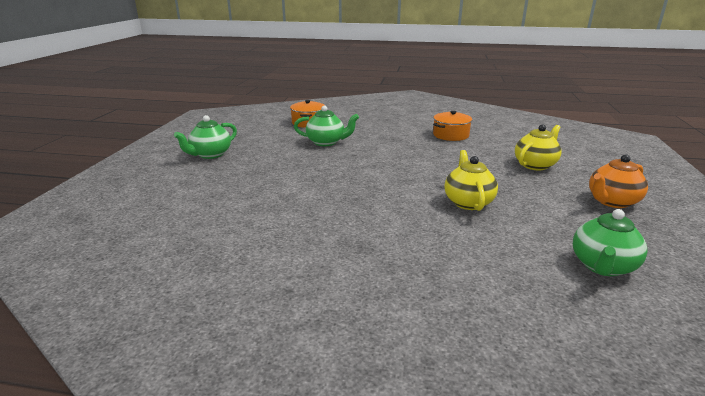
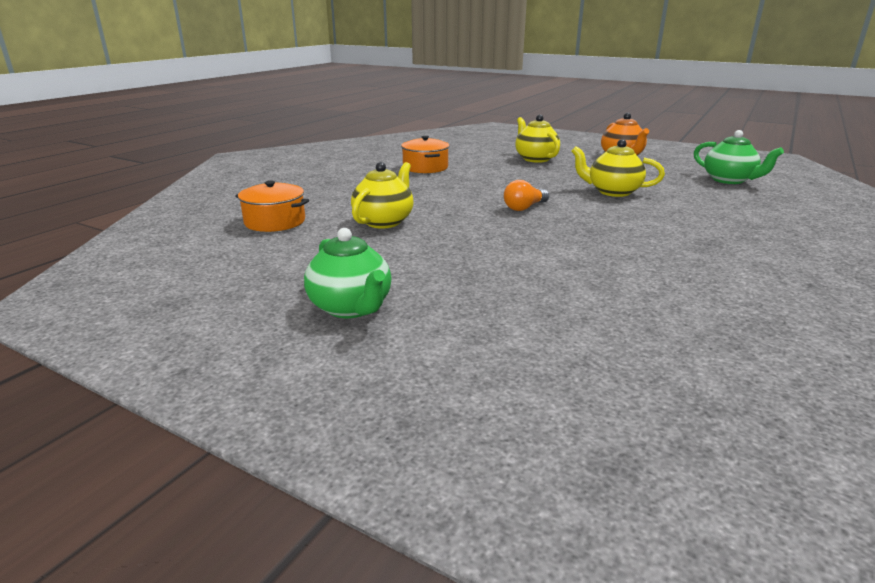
camera: 70 degrees left, 0 degrees up
green teapot [294,105,359,146] -> yellow teapot [351,162,414,228]
none -> orange light bulb [504,180,549,211]

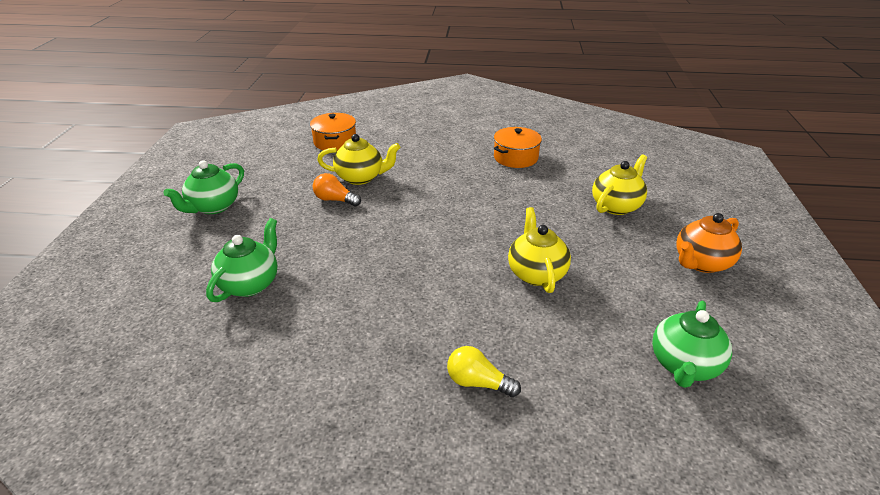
camera: 65 degrees right, 10 degrees up
orange light bulb [504,180,549,211] -> orange light bulb moved to [313,173,361,206]
none -> green teapot [206,218,278,302]
none -> yellow light bulb [447,346,521,397]

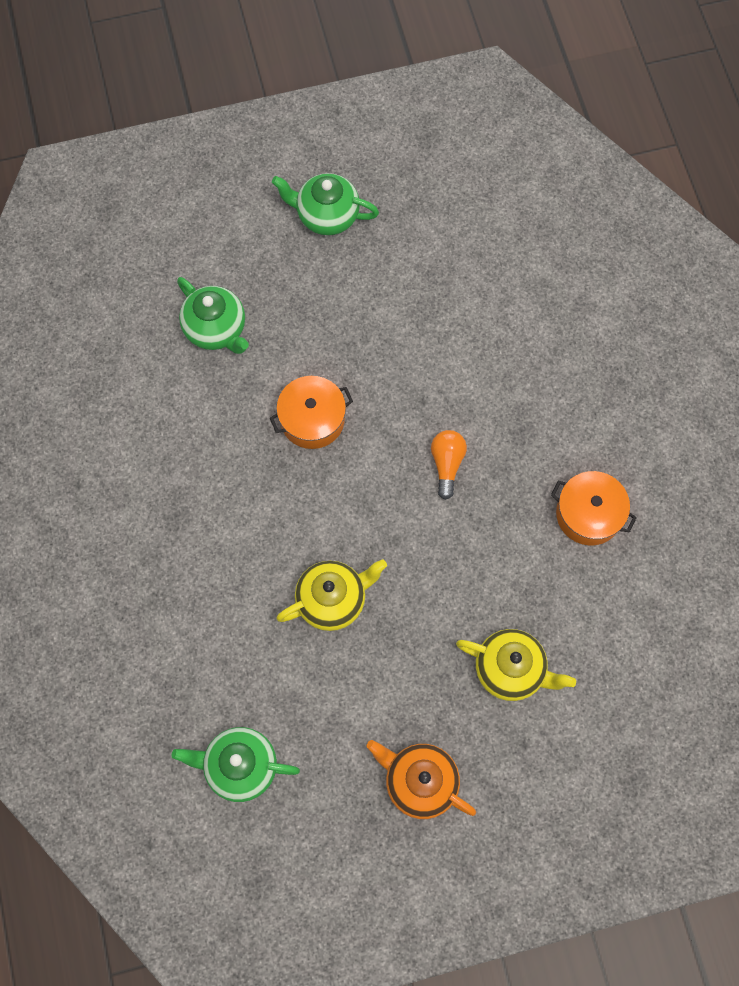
camera: 70 degrees right, 35 degrees up
green teapot [206,218,278,302] -> green teapot turned 45 degrees clockwise [177,277,249,354]
orange pot [310,113,356,151] -> orange pot moved to [270,376,353,449]
orange light bulb [313,173,361,206] -> orange light bulb moved to [431,430,467,500]
yellow teapot [317,134,400,185] -> none
yellow light bulb [447,346,521,397] -> none

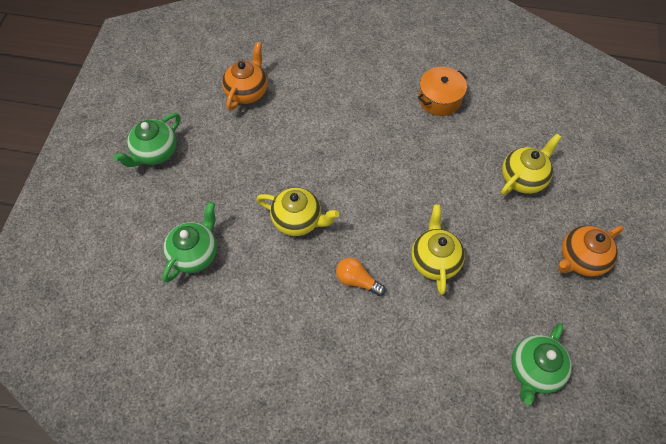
camera: 65 degrees left, 10 degrees down
green teapot [177,277,249,354] -> green teapot turned 45 degrees counterclockwise [162,202,217,283]
orange pot [270,376,353,449] -> yellow teapot [256,187,339,236]
orange light bulb [431,430,467,500] -> orange light bulb moved to [336,258,386,296]
none -> orange teapot [222,42,268,111]

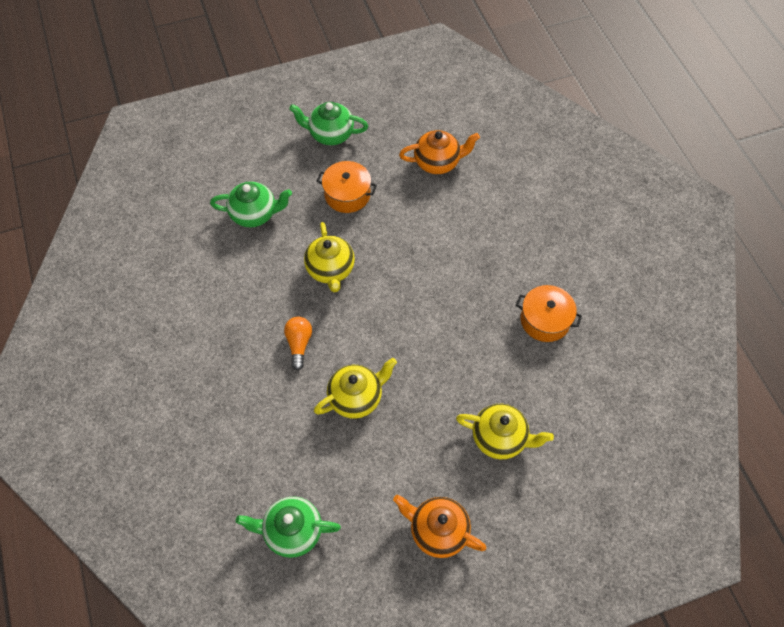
camera: 60 degrees right, 0 degrees up
none -> orange pot [317,161,377,213]

